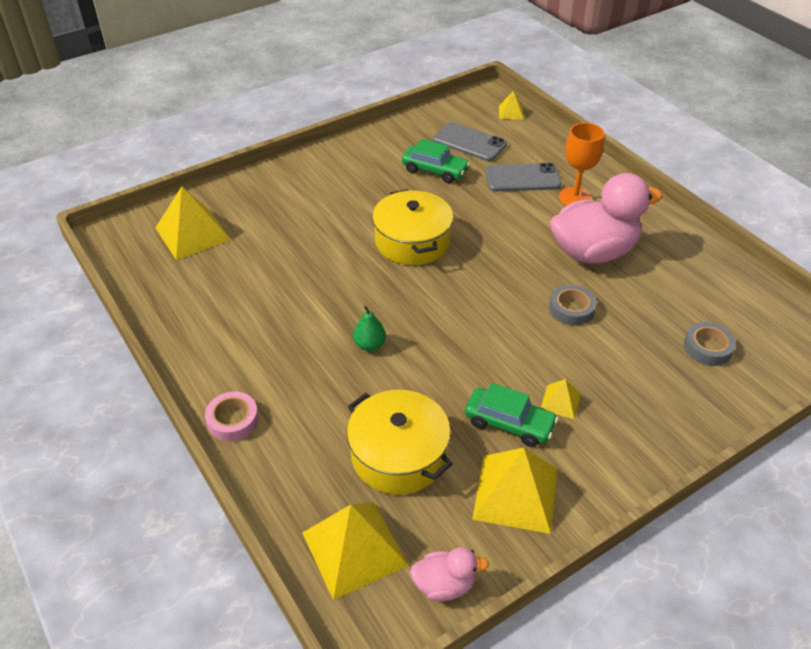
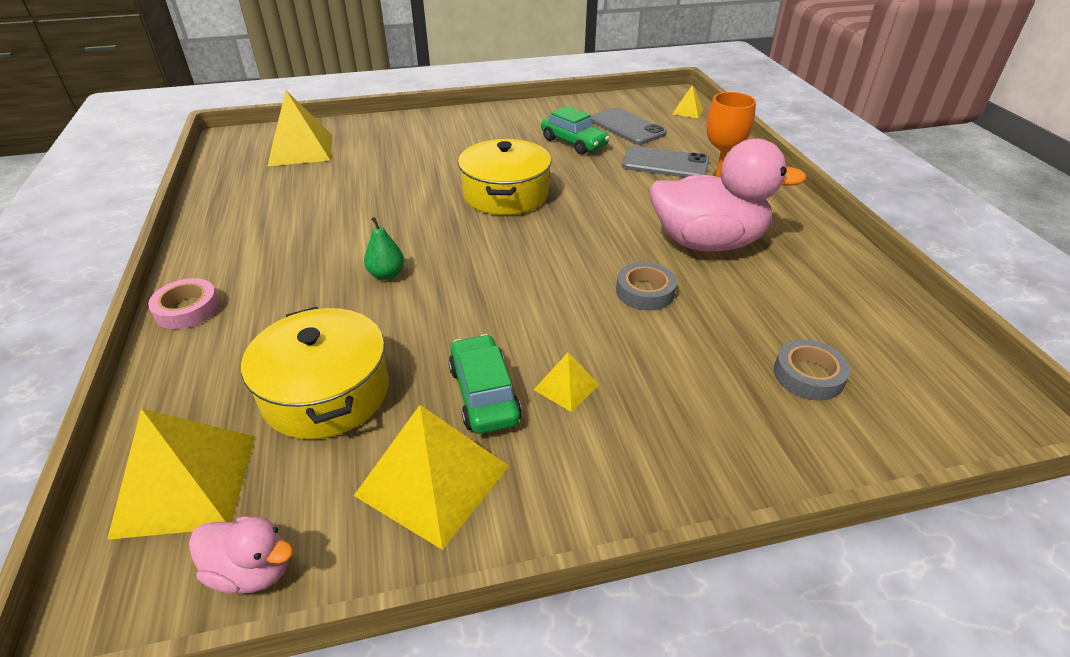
camera: 20 degrees right, 5 degrees down
green car [465,383,558,447] -> green car turned 150 degrees counterclockwise [449,334,522,434]

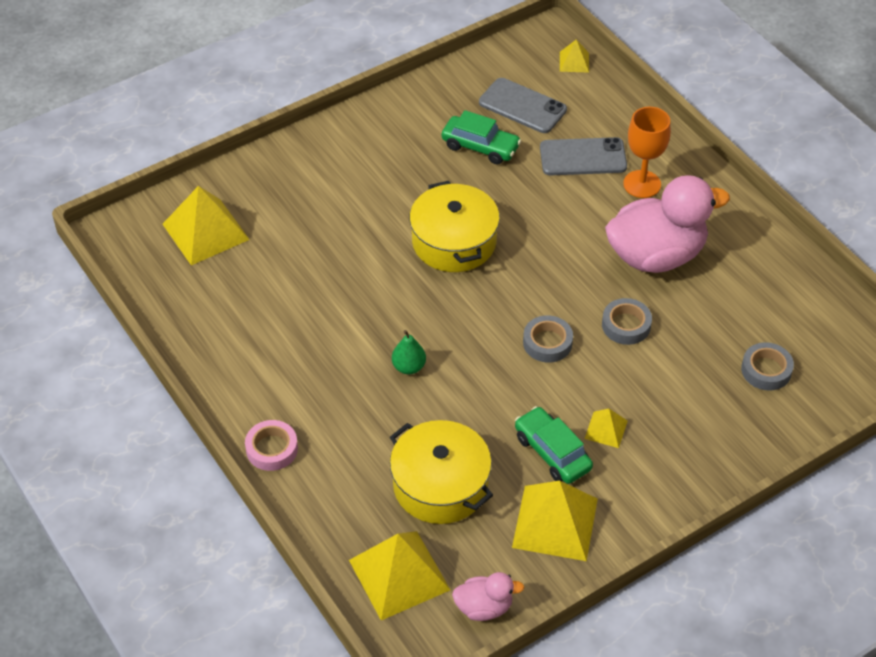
camera: 20 degrees left, 10 degrees up
none -> grey tape [523,315,573,363]

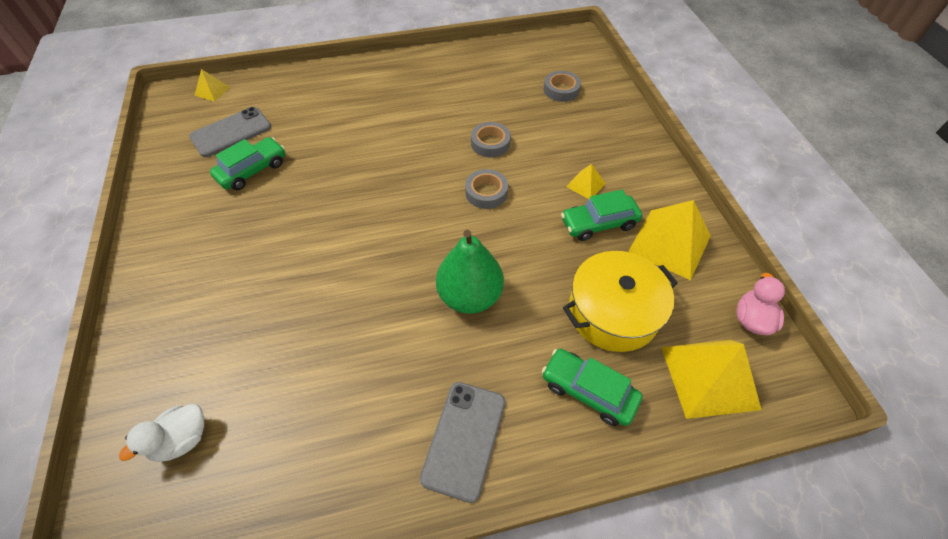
camera: 70 degrees left, 5 degrees up
yellow pyramid [163,186,250,265] -> white duck [119,404,204,462]
pink tape [245,420,298,471] -> none
green pear [392,330,426,374] -> green pear [436,230,504,314], size x1.93
yellow pot [409,181,500,272] -> none
grey phone [540,137,627,175] -> grey phone moved to [420,382,505,503]
pink duck [605,175,730,273] -> none
orange goblet [623,107,671,198] -> none
none -> green car [542,349,643,426]

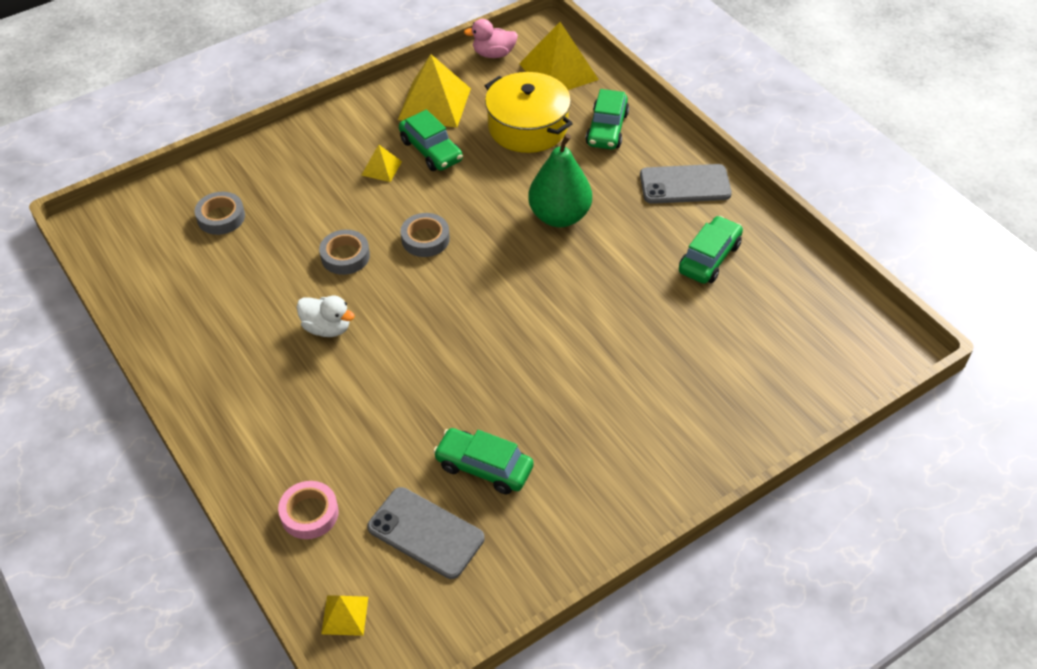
camera: 110 degrees left, 5 degrees down
white duck [119,404,204,462] -> white duck moved to [297,296,355,337]
none -> pink tape [278,481,339,539]
none -> green car [679,216,743,284]

